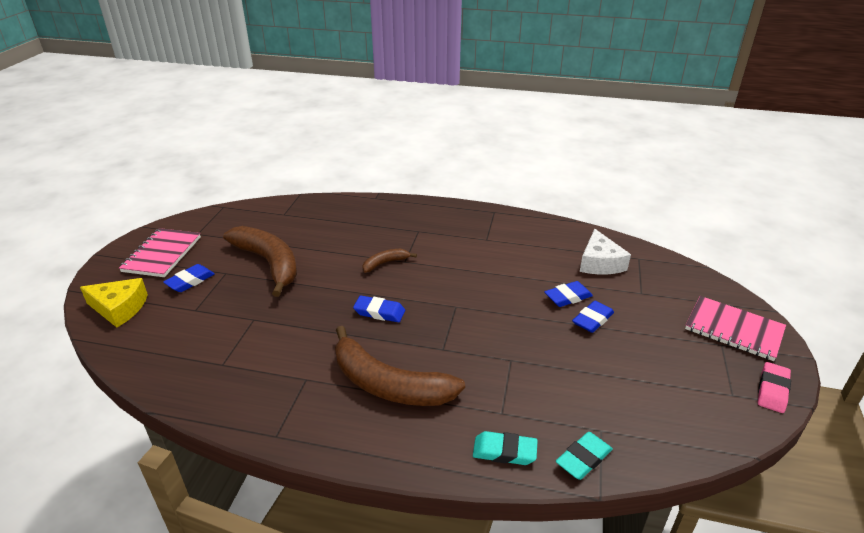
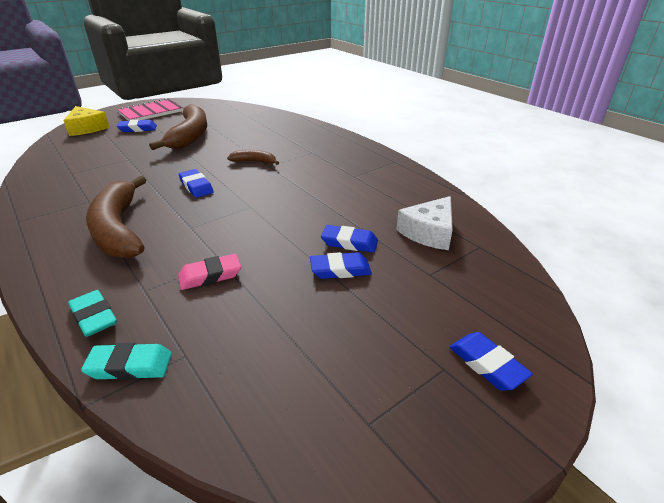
camera: 40 degrees right, 0 degrees up
pink notebook [685,296,786,361] -> blue eraser [449,332,533,391]
pink eraser [758,362,791,413] -> pink eraser moved to [178,254,241,290]

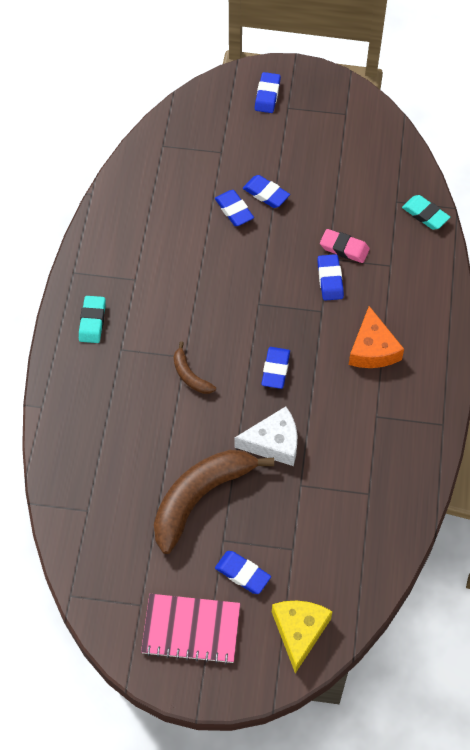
camera: 135 degrees left, 25 degrees up
turquoise eraser [68,290,117,337] -> turquoise eraser moved to [79,296,106,343]
brown banana [86,176,146,258] -> orange cheese [349,306,404,368]
white cheese [396,196,453,250] -> white cheese moved to [235,406,297,466]
none -> blue eraser [317,254,344,301]

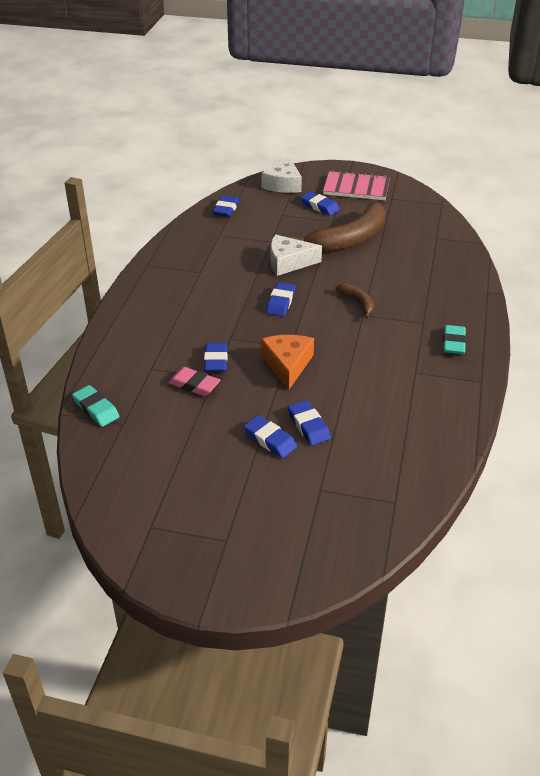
camera: 175 degrees left, 20 degrees down
blue eraser [255,72,281,113] -> blue eraser moved to [213,195,240,217]
yellow cheese [272,601,333,674] -> white cheese [261,157,302,193]
orange cheese [349,306,404,368] -> orange cheese moved to [261,335,314,389]

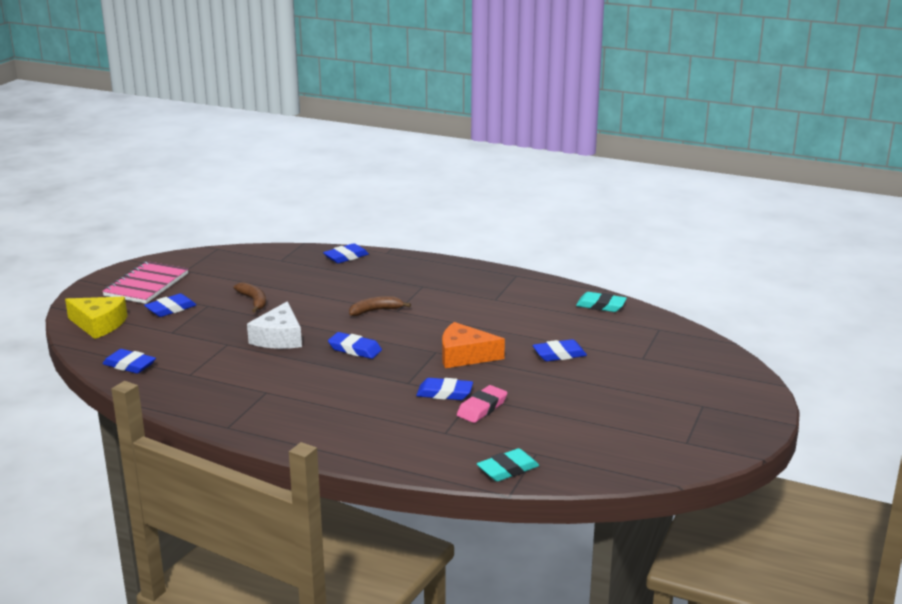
camera: 80 degrees left, 15 degrees down
blue eraser [244,415,297,458] -> blue eraser moved to [323,243,369,263]
white cheese [261,157,302,193] -> yellow cheese [65,297,127,339]
brown banana [291,203,385,252] -> brown banana [234,282,266,312], size x0.47
turquoise eraser [443,325,466,354] -> turquoise eraser moved to [576,292,627,312]

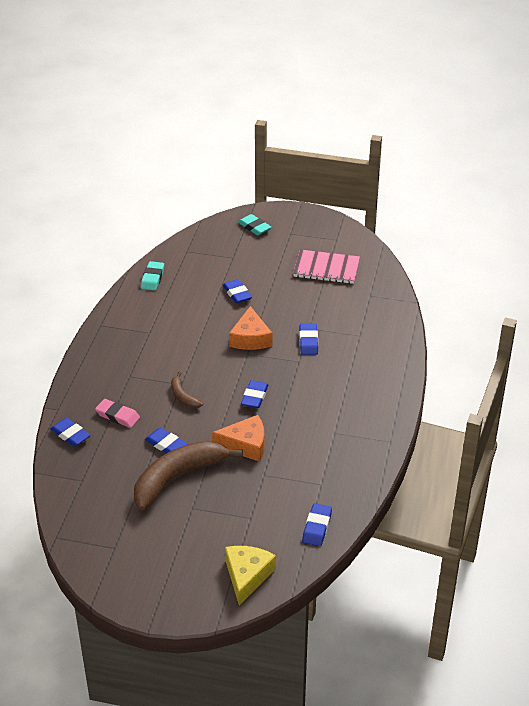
camera: 100 degrees left, 15 degrees up
pink notebook [102,261,188,304] -> pink notebook moved to [293,250,360,284]
blue eraser [144,293,196,317] -> blue eraser moved to [145,428,188,453]
brown banana [234,282,266,312] -> brown banana [134,441,243,511], size x2.13
white cheese [247,301,302,349] -> orange cheese [212,415,264,462]
pink eraser [457,385,507,423] -> pink eraser moved to [95,399,140,428]
turquoise eraser [477,448,539,482] -> turquoise eraser moved to [238,214,271,235]

